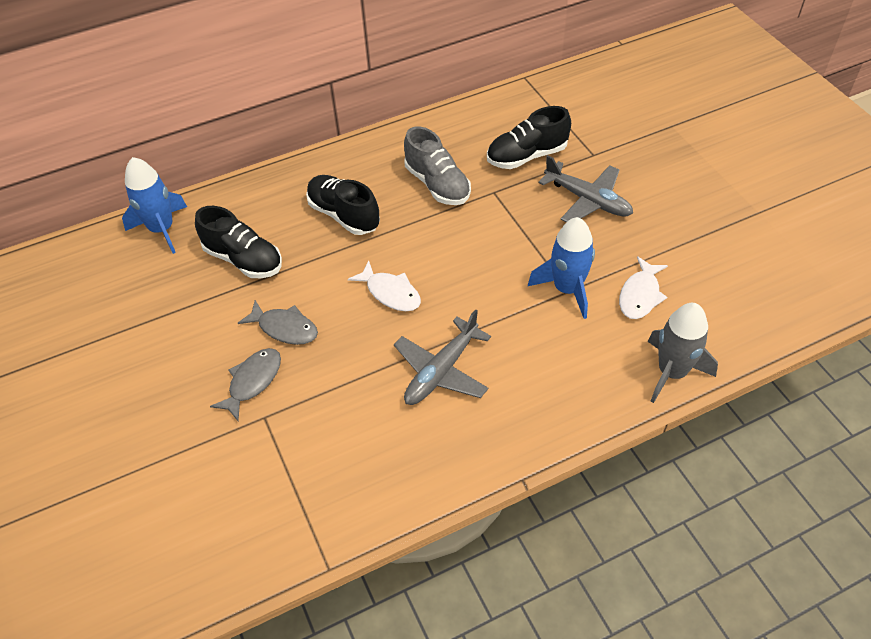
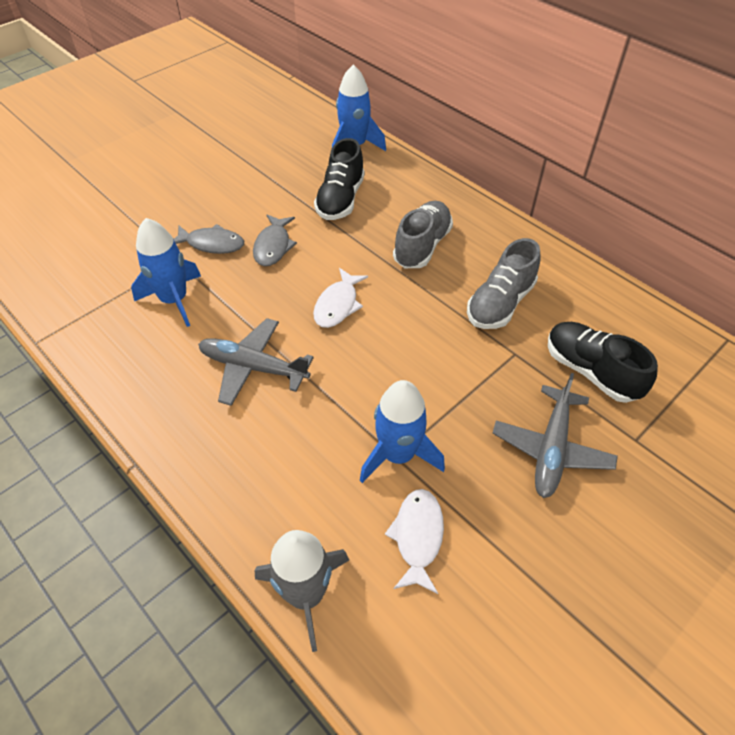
camera: 70 degrees right, 0 degrees up
black shoe [306,175,380,235] -> grey shoe [393,201,453,268]
white fish [619,256,668,319] -> white fish turned 90 degrees clockwise [385,489,444,594]
none -> blue rocket [131,218,201,327]

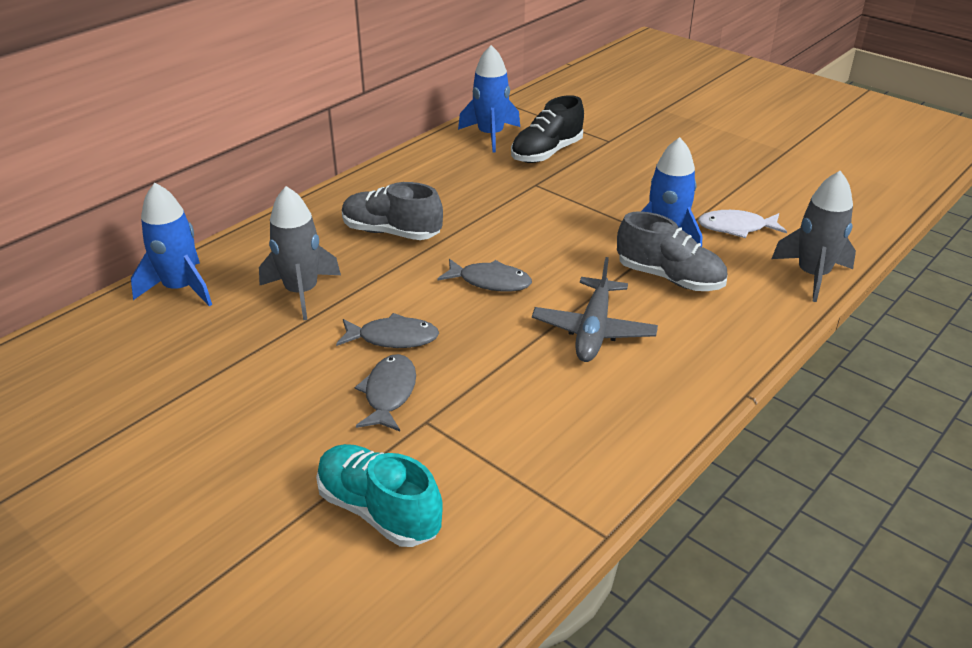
camera: 95 degrees left, 15 degrees down
blue rocket [131,218,201,327] -> blue rocket moved to [458,45,520,153]
white fish [313,268,368,328] -> grey fish [437,259,532,291]
black shoe [314,138,365,220] -> grey rocket [259,186,341,320]
grey shoe [467,238,541,329] -> grey shoe moved to [617,211,727,291]
grey plane [493,373,618,498] -> none
none -> turquoise shoe [316,444,443,547]

